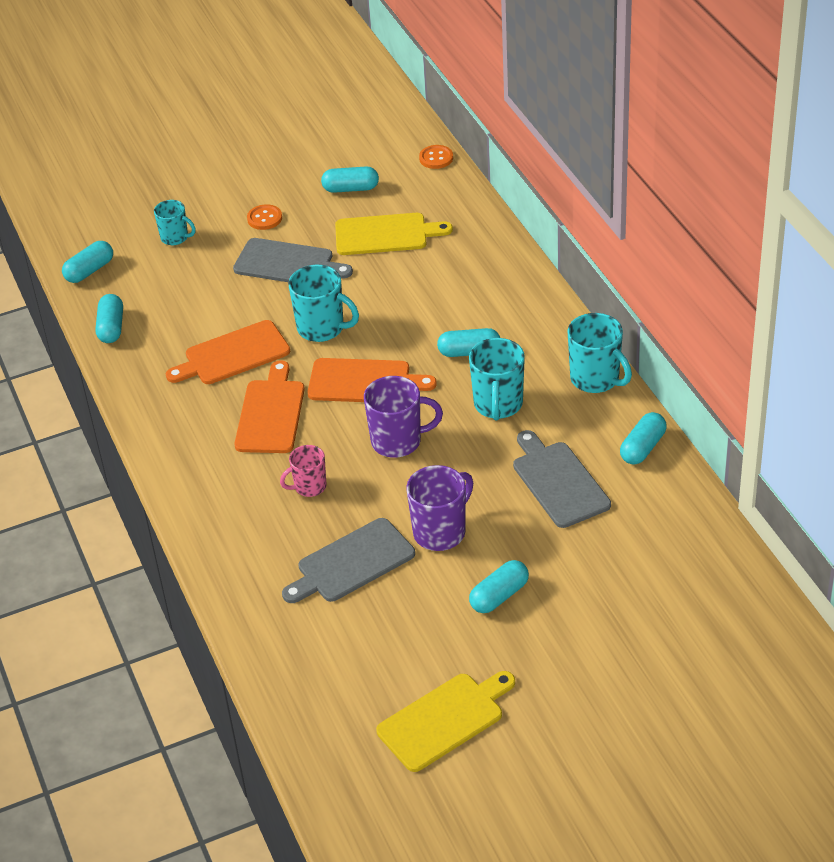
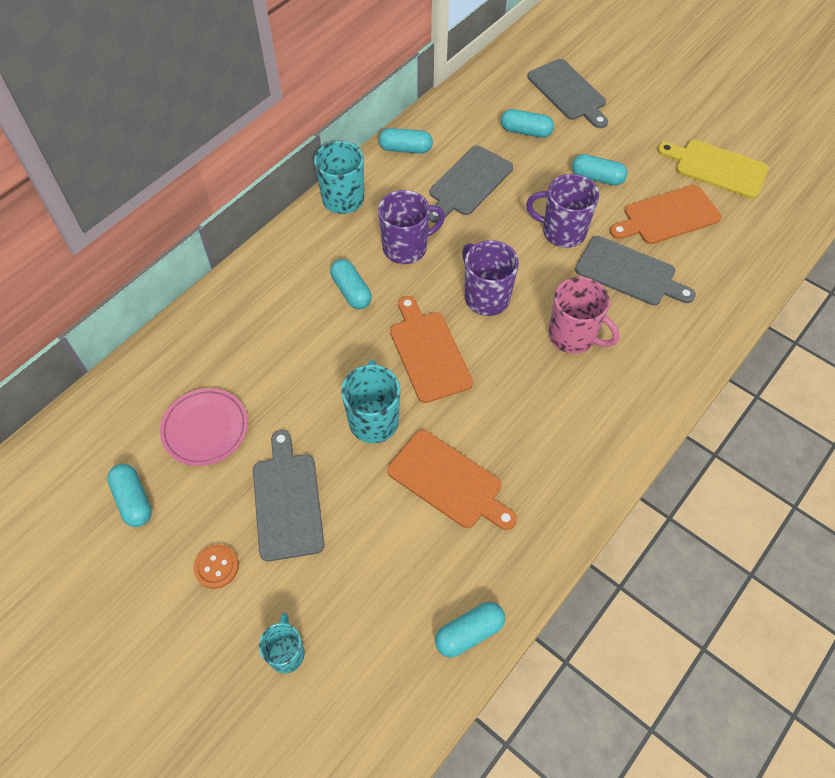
camera: 120 degrees left, 15 degrees up
turquoise capsule [62,241,113,283] -> turquoise capsule moved to [501,109,554,138]
orange cutting board [234,360,305,453] -> orange cutting board moved to [610,185,721,244]
pink mug [280,445,327,497] -> pink mug [549,277,620,354], size x1.60
yellow cutting board [335,213,453,255] -> pink plate [160,388,248,466]
orange button [419,145,453,169] -> none
turquoise mug [469,338,525,421] -> purple mug [378,190,445,264]
none -> grey cutting board [527,59,608,128]

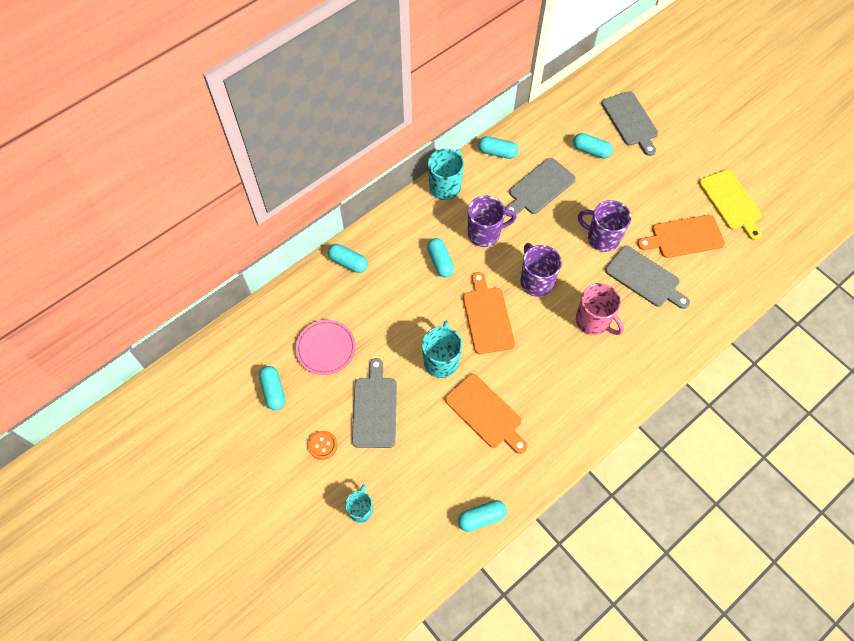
camera: 10 degrees right, 5 degrees up
turquoise capsule [572,154,628,186] -> turquoise capsule moved to [328,244,368,273]
yellow cutting board [657,140,769,199] -> yellow cutting board turned 150 degrees counterclockwise [699,169,762,241]

